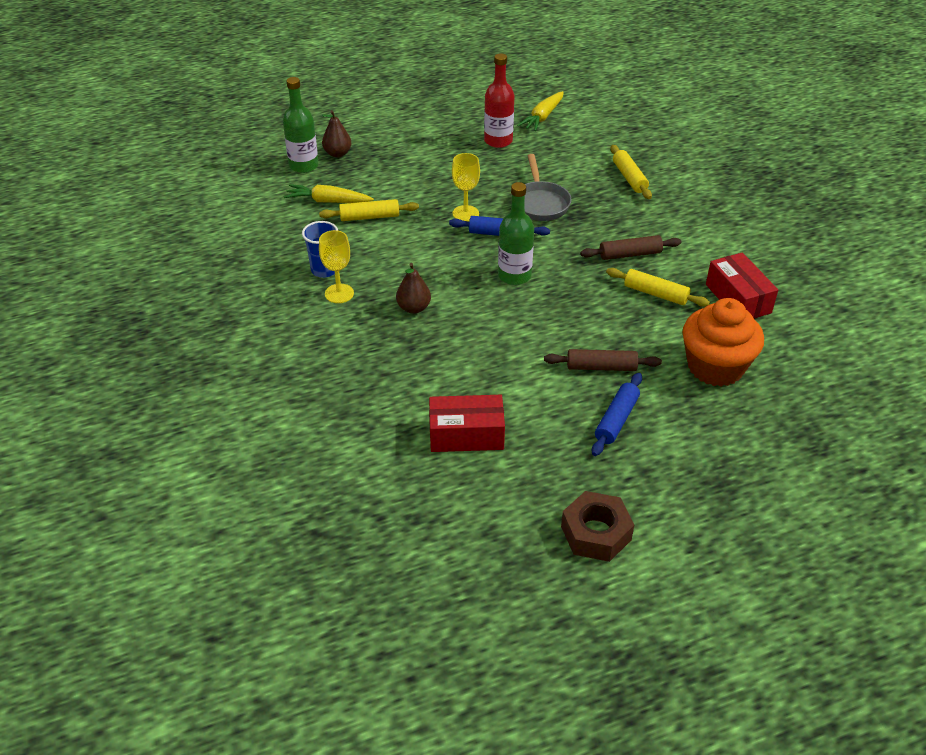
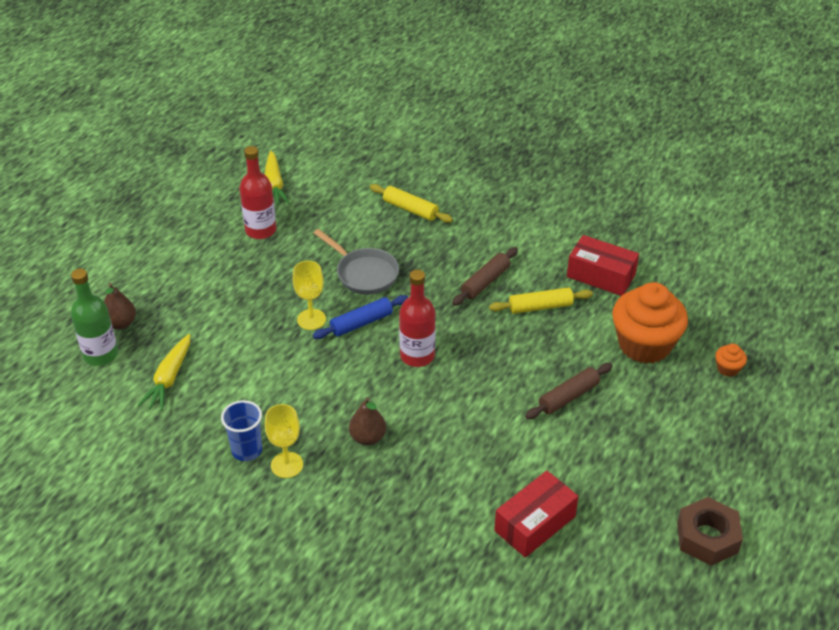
camera: 40 degrees left, 0 degrees up
yellow carrot [284,184,374,203] -> yellow carrot turned 45 degrees counterclockwise [137,334,190,411]
yellow rolling pin [319,199,419,221] -> none
green bottle [498,182,534,285] -> red bottle [399,270,436,367]
blue rolling pin [592,373,642,456] -> none
none -> orange cupcake [715,344,747,377]

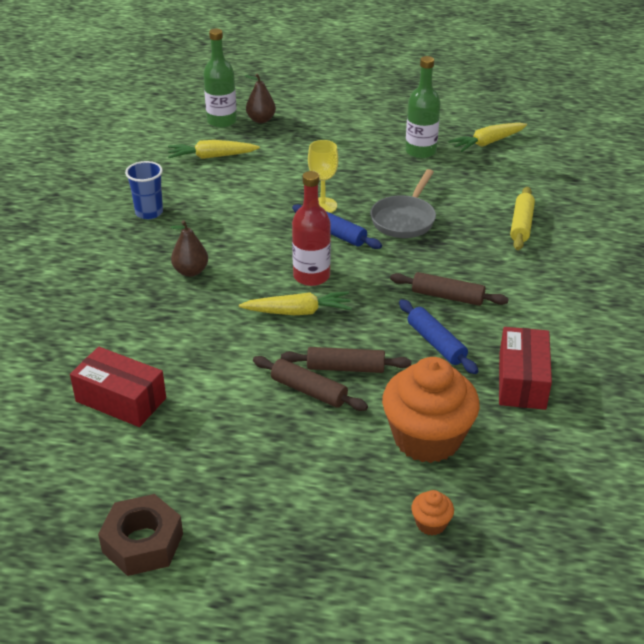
camera: 70 degrees right, 5 degrees down
red bottle [239,146,276,239] -> green bottle [405,56,441,159]
yellow goblet [265,404,303,478] -> none
yellow rolling pin [489,287,593,314] -> blue rolling pin [399,299,478,374]
none -> yellow carrot [239,291,352,315]
none -> brown rolling pin [281,347,411,373]

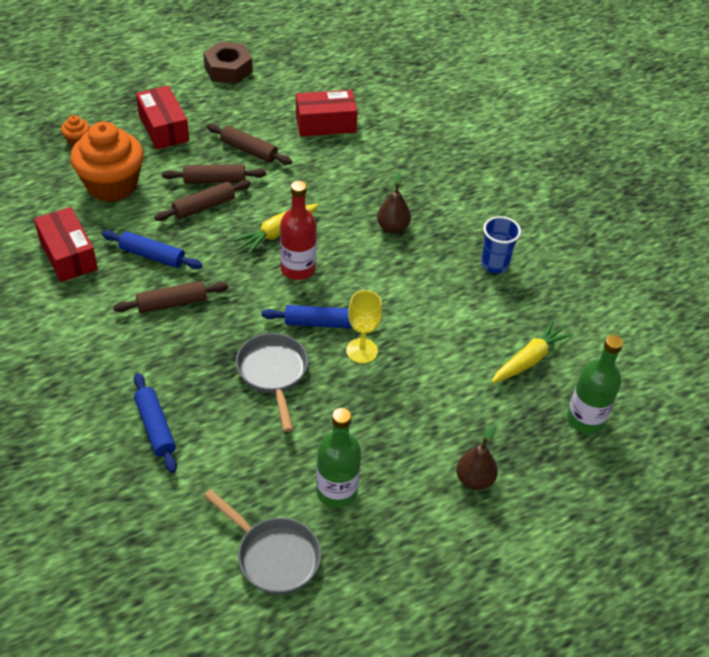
camera: 140 degrees right, 10 degrees up
brown pear [244,73,276,123] -> brown pear moved to [456,425,498,490]
yellow carrot [448,123,527,152] -> grey pan [204,489,321,595]
yellow rolling pin [510,187,535,250] -> blue rolling pin [133,373,177,473]
none -> red box [136,86,189,149]
none -> brown rolling pin [207,124,292,165]

